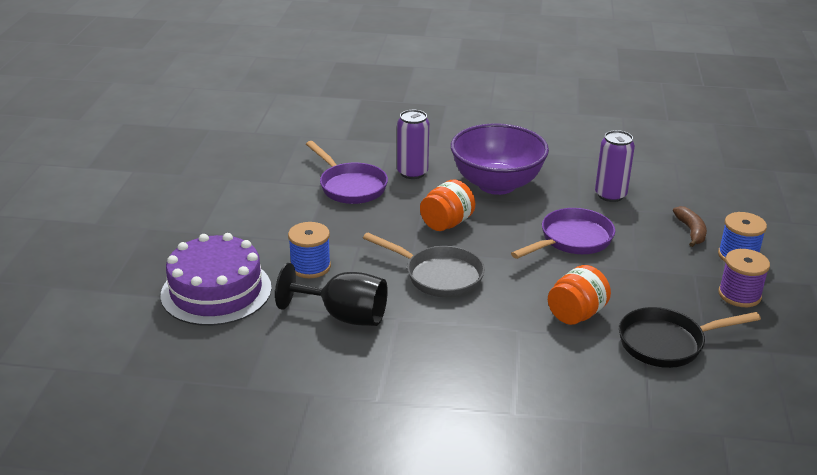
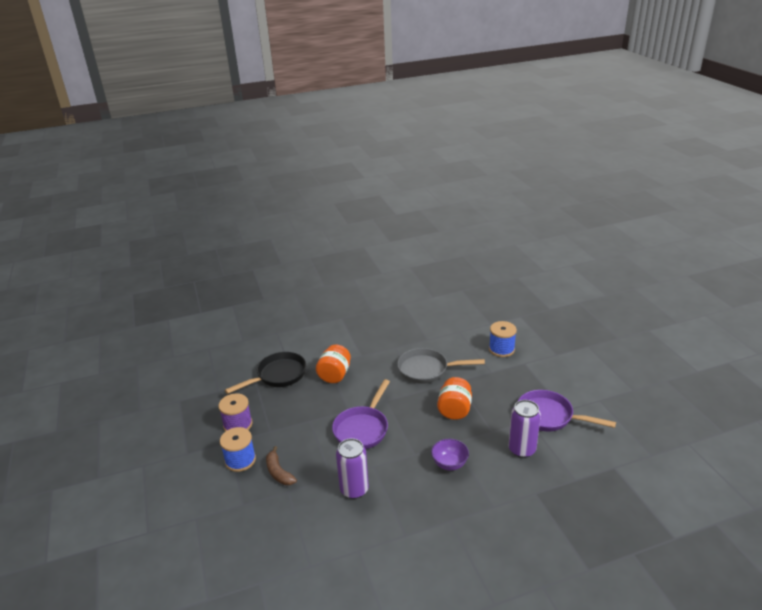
camera: 155 degrees right, 0 degrees up
purple cake [160,233,272,326] -> none
black goblet [275,263,388,326] -> none
purple bowl [451,123,549,195] -> purple bowl [431,439,469,471], size x0.44

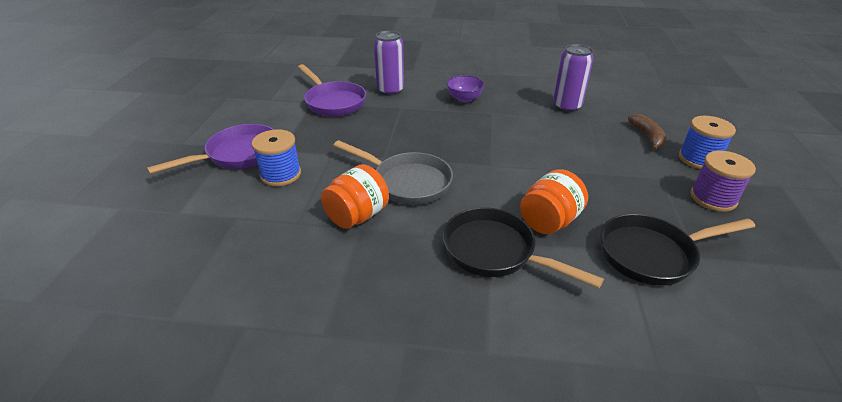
camera: 155 degrees left, 5 degrees up
purple pan [332,379,390,449] -> purple pan moved to [147,124,274,174]
orange jar [437,377,472,420] -> orange jar moved to [321,164,389,229]
none -> black pan [443,207,604,288]

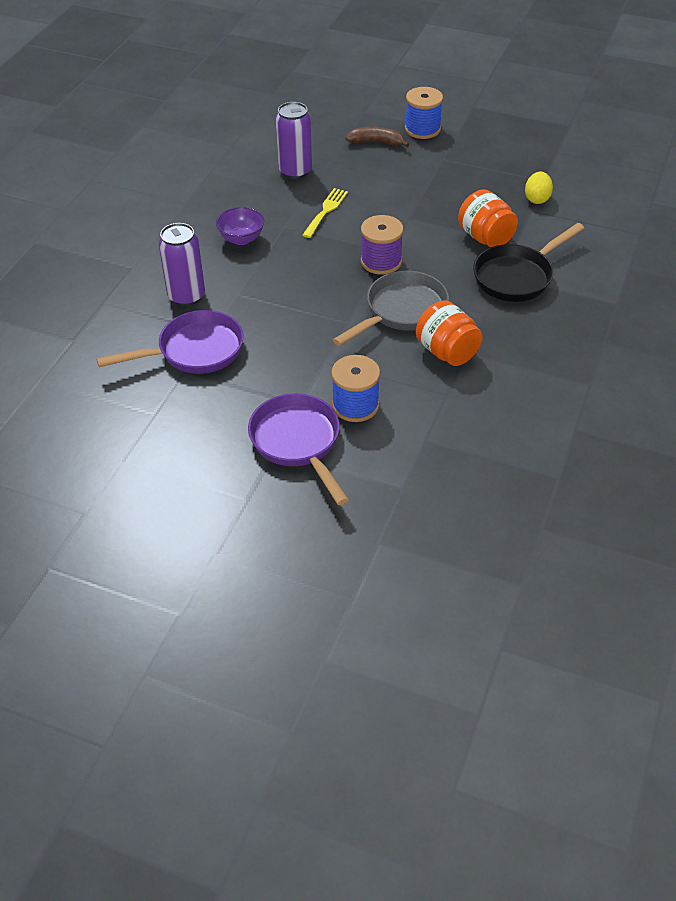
camera: 75 degrees left, 10 degrees up
black pan [600,214,755,286] -> yellow egg [525,172,553,204]
purple spool [690,151,756,212] -> purple spool moved to [361,215,404,274]
none -> yellow fork [302,188,348,238]

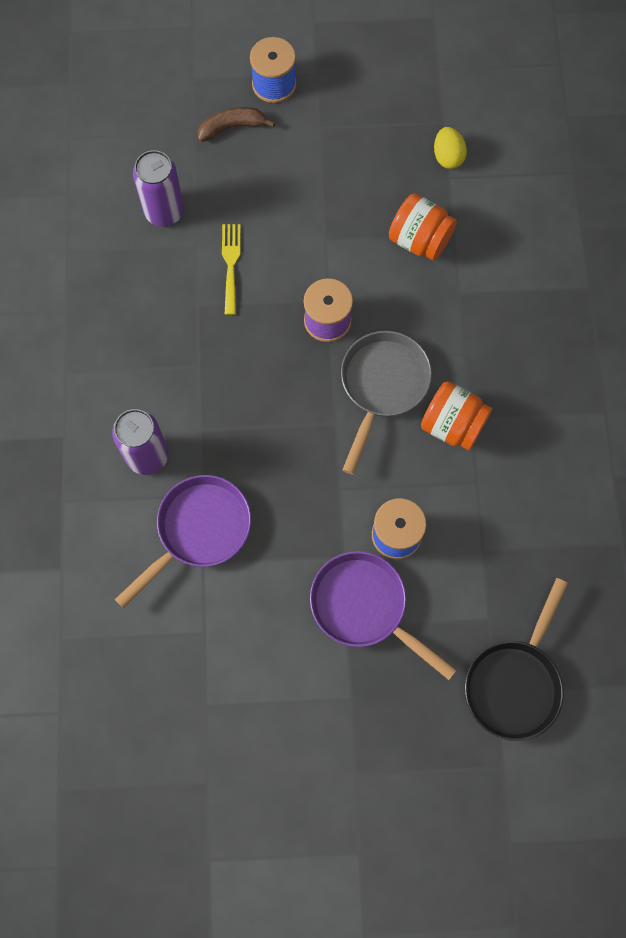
camera: 25 degrees left, 25 degrees up
purple bowl [216,207,264,245] -> none
black pan [473,223,584,302] -> black pan moved to [465,578,568,741]

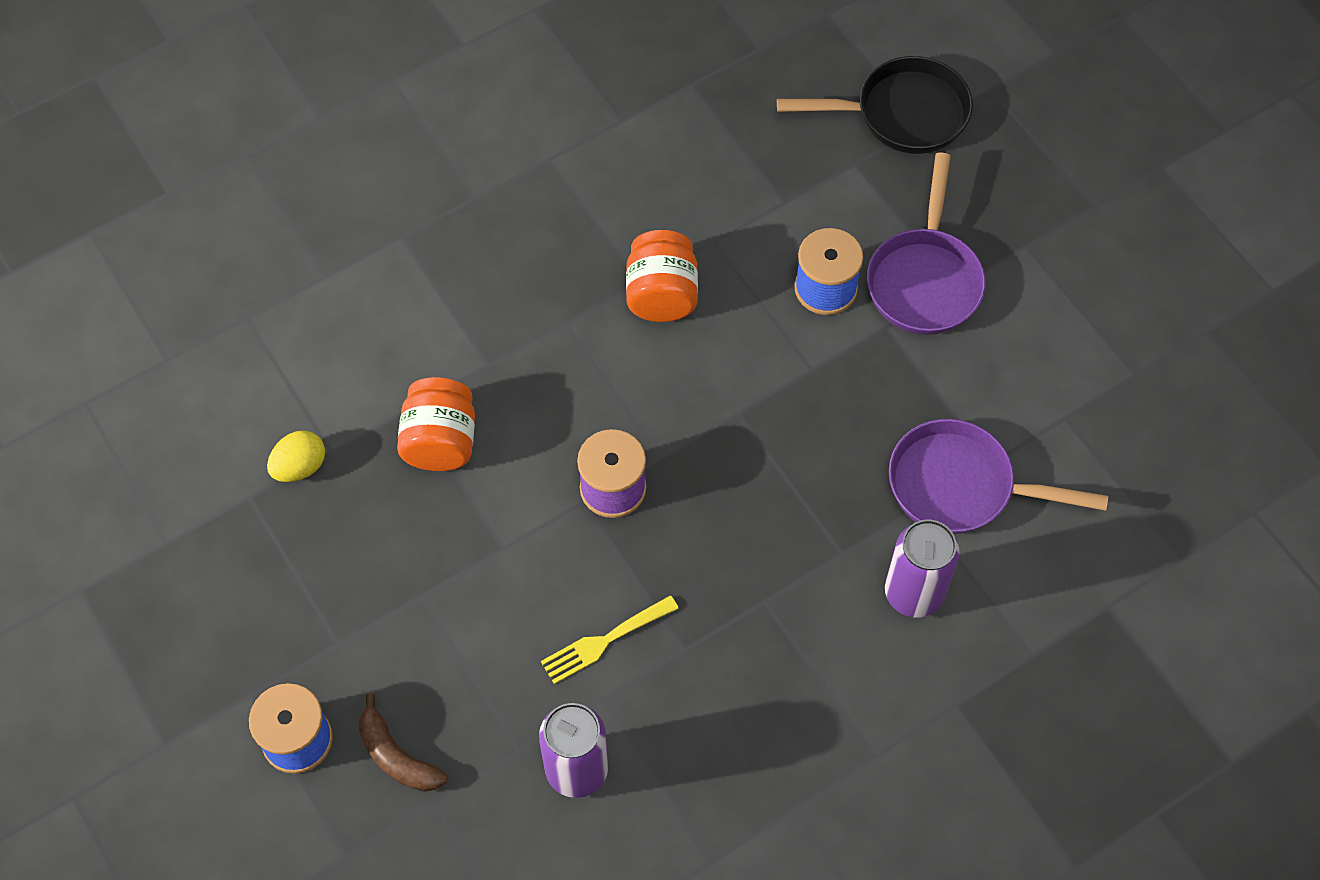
camera: 120 degrees left, 10 degrees down
grey pan [341,331,432,475] -> none

